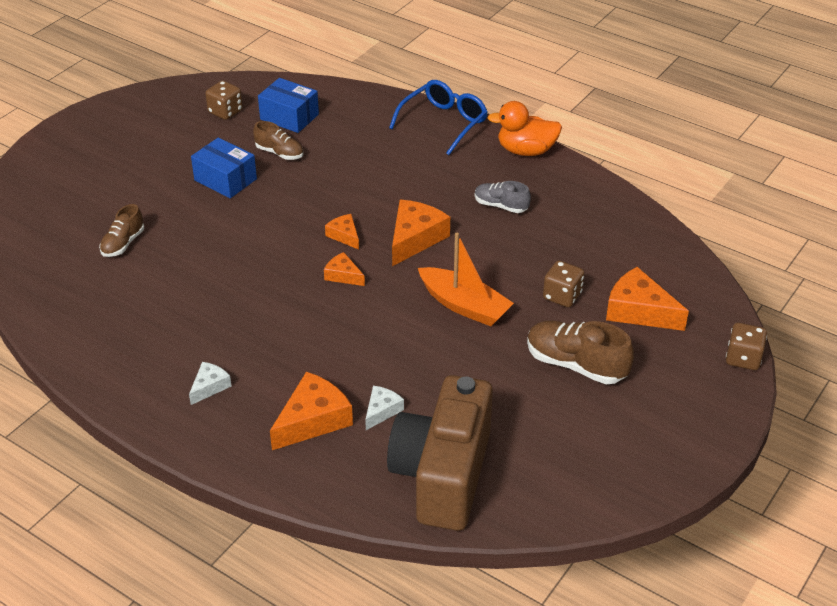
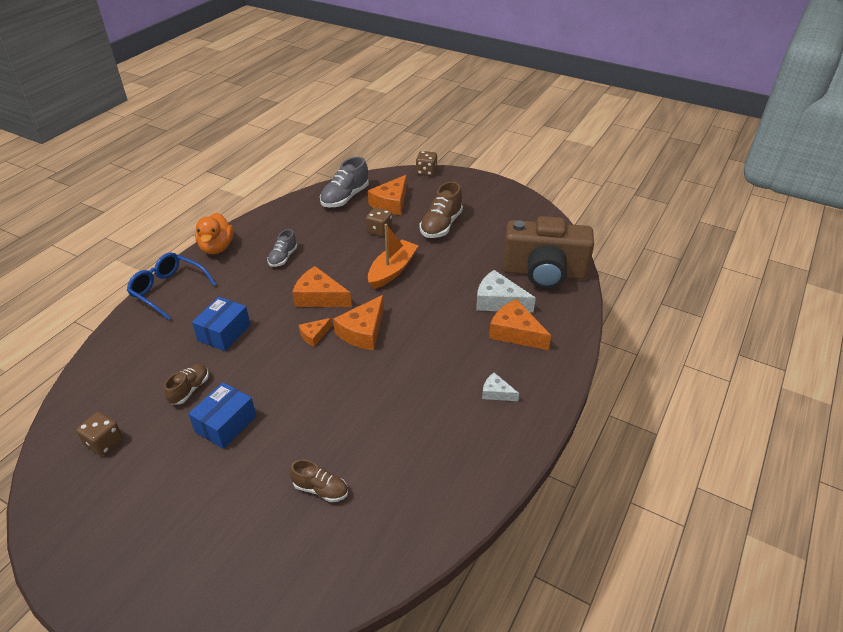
camera: 95 degrees left, 0 degrees up
blue box [258,78,319,133] -> blue box moved to [192,297,251,351]
orange cheese [324,252,365,286] -> orange cheese [333,295,384,350], size x1.82
white cheese [365,386,404,430] -> white cheese [476,270,536,313], size x1.82
none -> grey shoe [320,157,369,207]

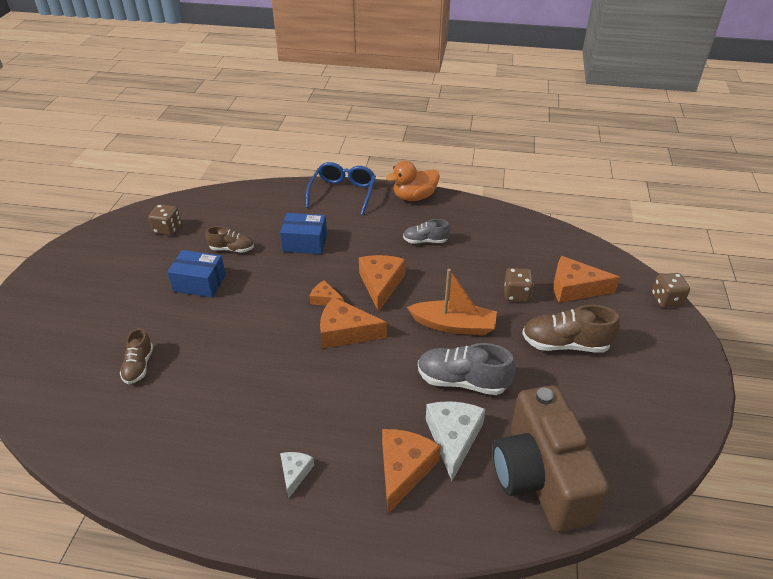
camera: 70 degrees right, 0 degrees up
grey shoe [320,157,369,207] -> grey shoe moved to [418,343,516,395]

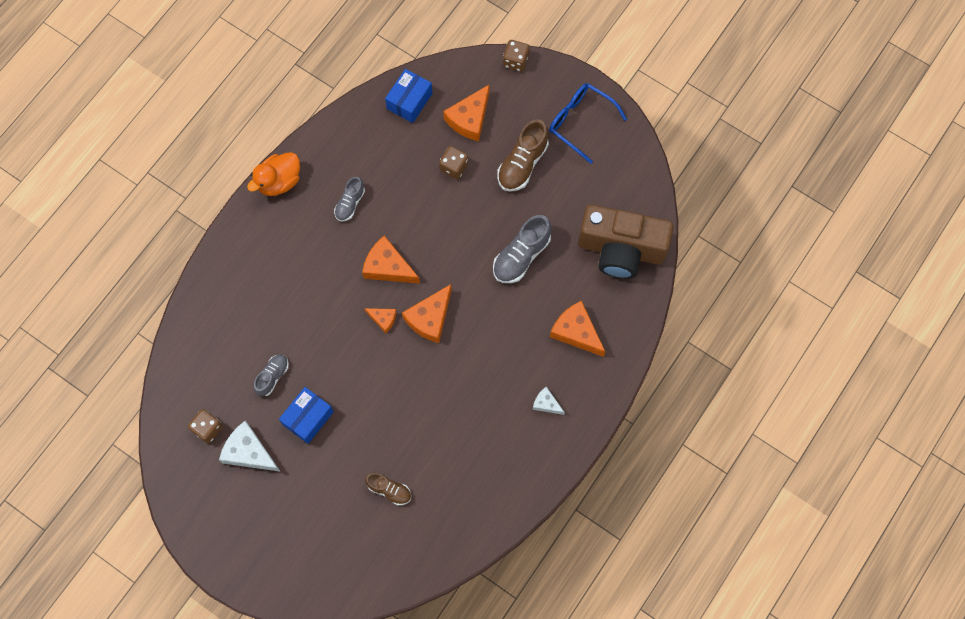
camera: 65 degrees left, 30 degrees up
brown shoe [205,226,254,253] -> grey shoe [254,354,289,396]
blue box [280,213,327,254] -> blue box moved to [385,69,433,123]
blue glasses [306,162,376,215] -> blue glasses moved to [549,83,627,164]
orange cheese [310,280,344,306] -> orange cheese turned 120 degrees counterclockwise [364,308,396,333]
orange duck [386,161,440,201] -> orange duck turned 45 degrees clockwise [247,152,300,196]
orange boat [407,269,497,335] -> none
white cheese [426,401,486,481] -> white cheese moved to [219,421,281,472]

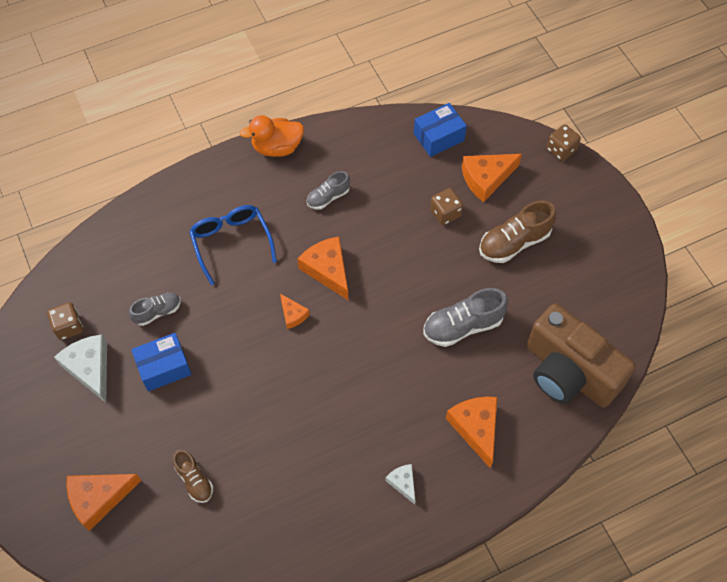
camera: 30 degrees right, 10 degrees down
orange cheese [402,284,452,343] -> orange cheese moved to [66,474,141,531]
blue glasses [549,83,627,164] -> blue glasses moved to [189,205,277,285]

